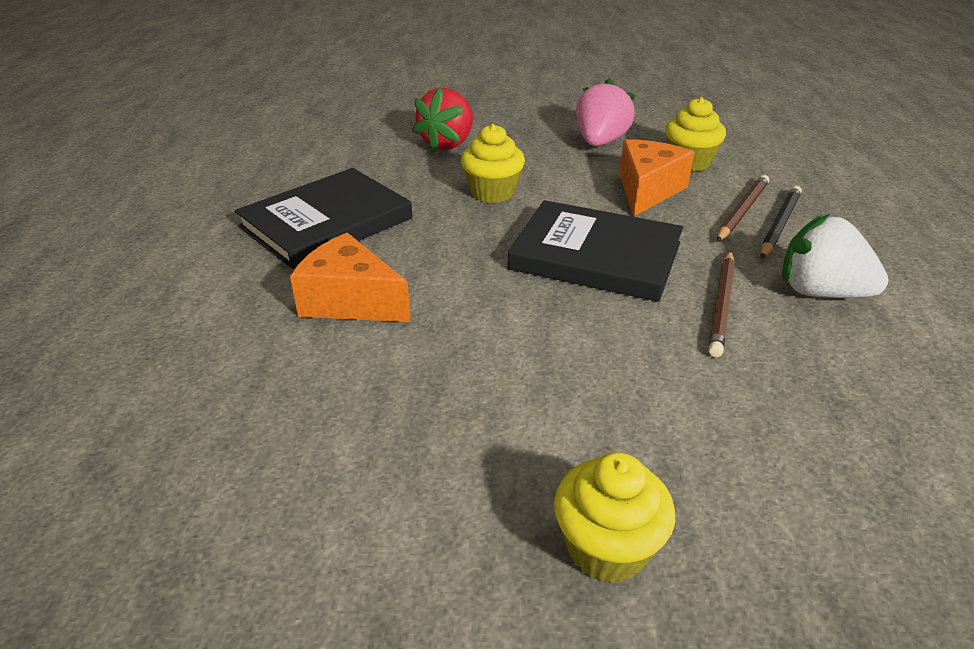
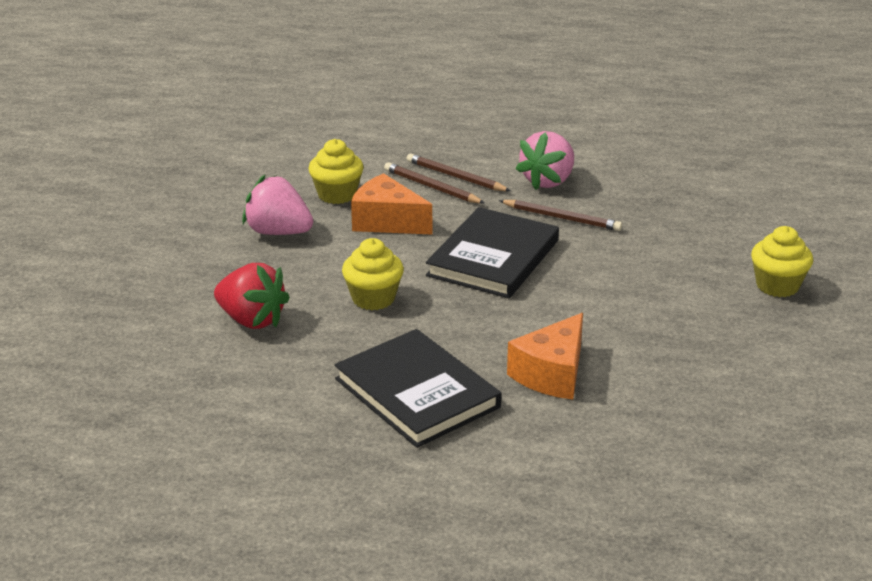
camera: 85 degrees left, 5 degrees down
black pencil [761,186,802,259] -> brown pencil [406,153,511,191]
white strawberry [782,214,889,298] -> pink strawberry [516,131,574,190]

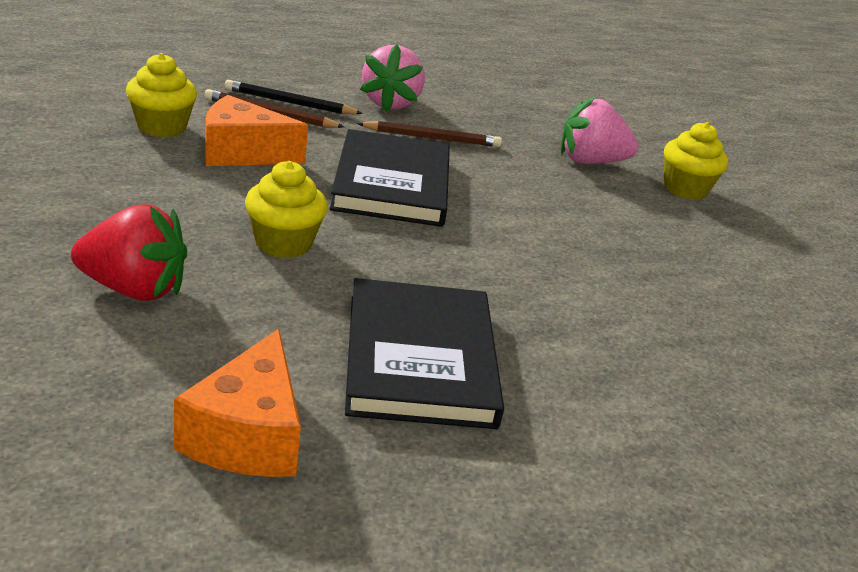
camera: 30 degrees left, 0 degrees up
pink strawberry [242,175,313,235] -> pink strawberry moved to [561,96,639,164]
black book [334,329,501,448] -> black book turned 60 degrees clockwise [345,278,504,429]
brown pencil [406,153,511,191] -> black pencil [225,80,363,114]
orange cheese [507,313,583,400] -> orange cheese moved to [174,329,301,477]

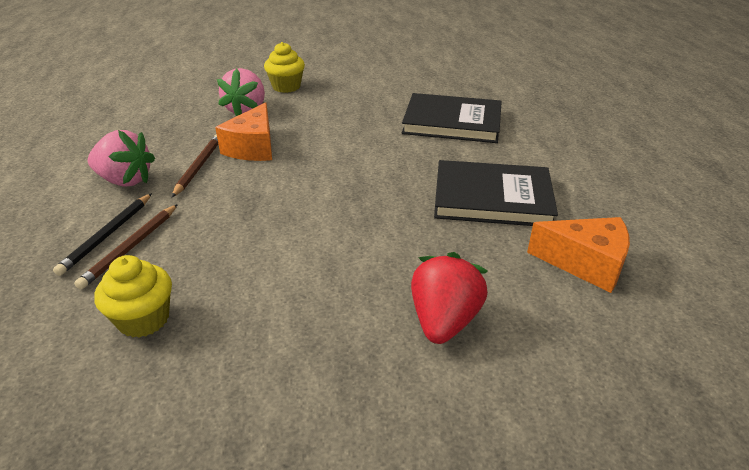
camera: 75 degrees left, 5 degrees up
orange cheese [205,95,308,166] -> orange cheese moved to [215,102,272,161]
yellow cupcake [245,161,328,258] -> none
black book [330,129,450,227] -> black book moved to [402,93,502,143]

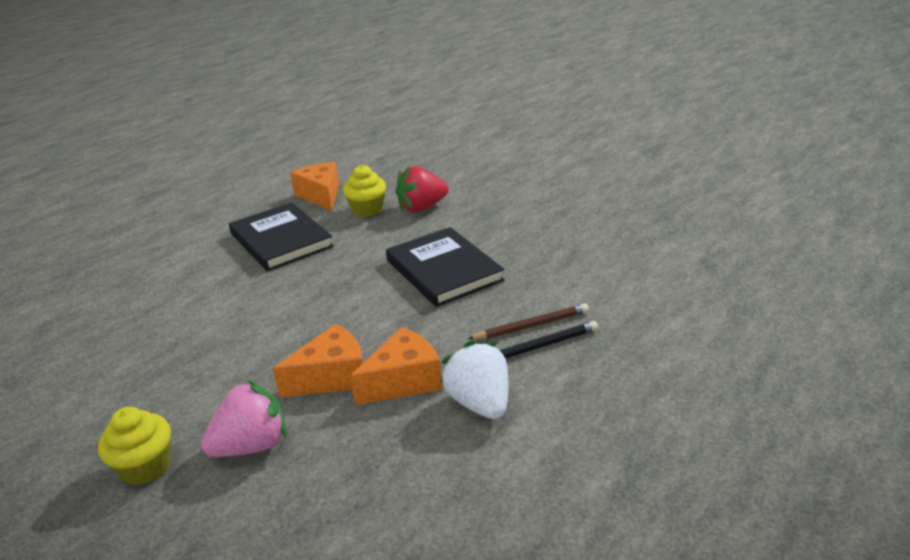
camera: 130 degrees left, 5 degrees down
pink strawberry [87,130,155,187] -> white strawberry [440,341,508,419]
yellow cupcake [94,255,172,338] -> yellow cupcake moved to [343,165,386,217]
brown pencil [172,134,218,197] -> orange cheese [350,327,443,405]
black book [402,93,502,143] -> black book moved to [386,227,505,307]

